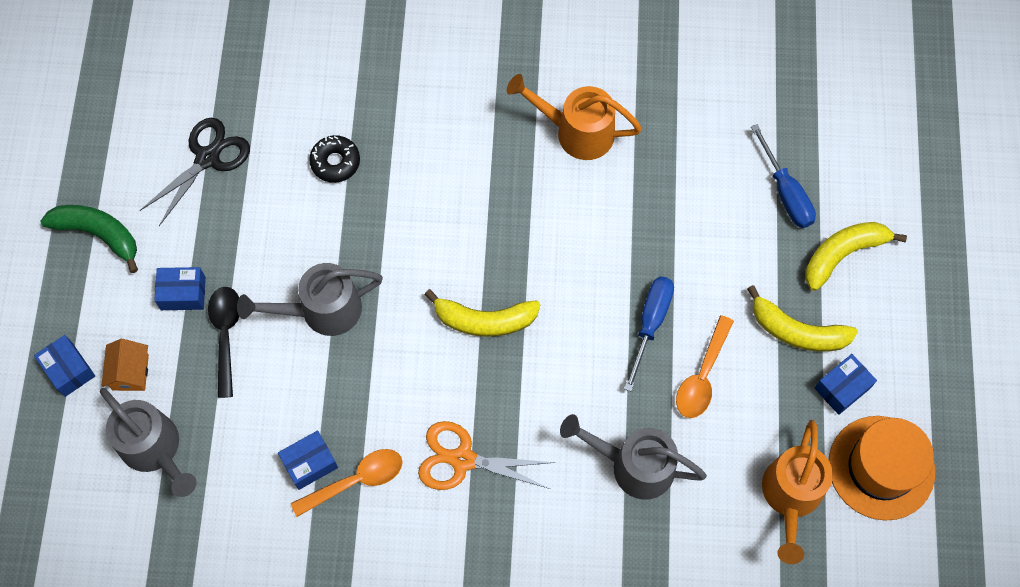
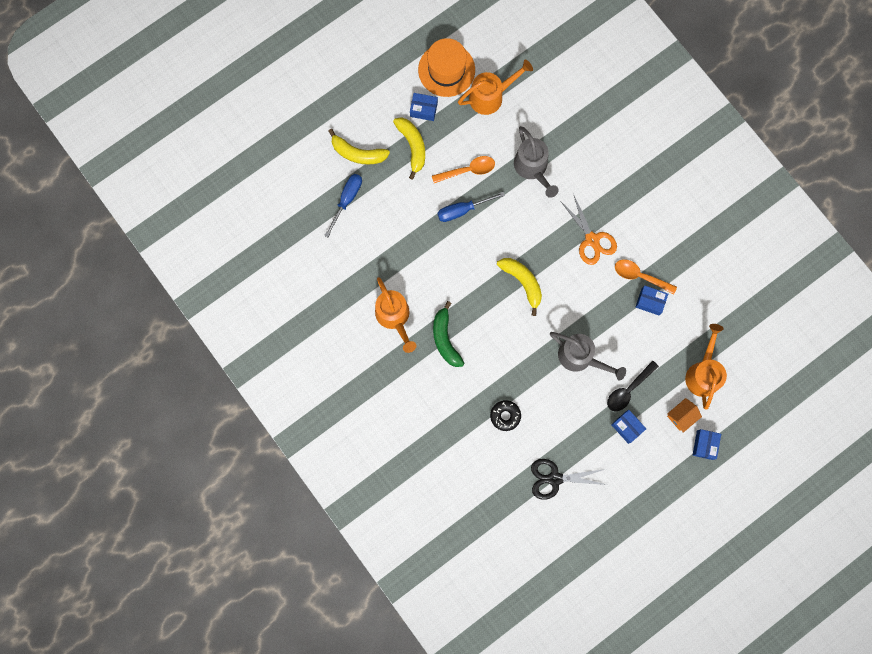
camera: 130 degrees left, 10 degrees up
green banana [41,205,138,273] -> green banana moved to [433,301,464,367]
grey watering can [100,388,197,497] -> orange watering can [685,324,727,410]

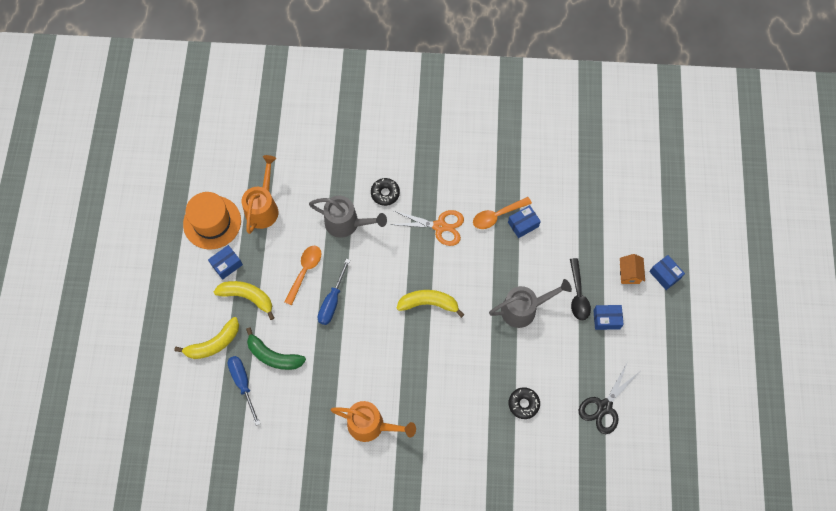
camera: 50 degrees left, 10 degrees down
green banana [433,301,464,367] -> green banana moved to [246,327,306,370]
orange watering can [685,324,727,410] -> none
none -> black donut [371,178,400,206]

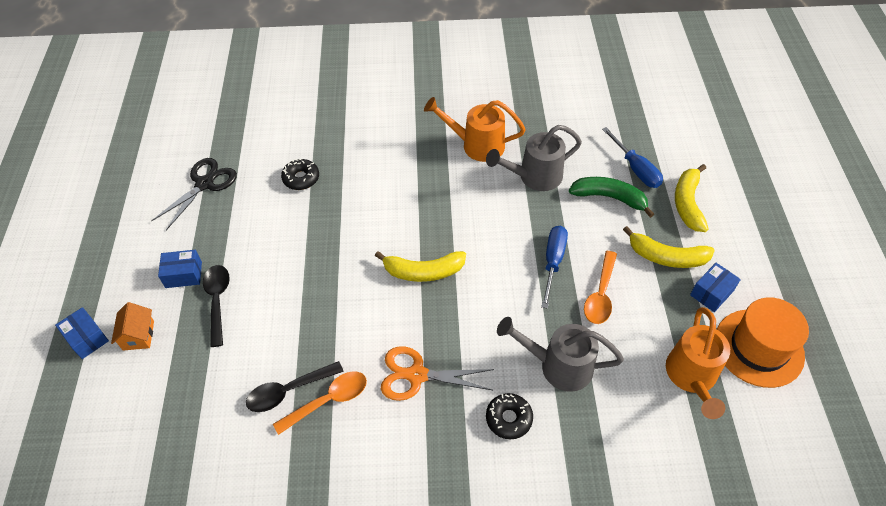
camera: 175 degrees right, 15 degrees down
yellow banana [174,317,239,359] -> yellow banana turned 45 degrees counterclockwise [675,164,709,232]
grey watering can [489,279,572,328] -> grey watering can moved to [486,125,582,191]
blue box [508,205,541,238] -> black spoon [246,361,344,412]

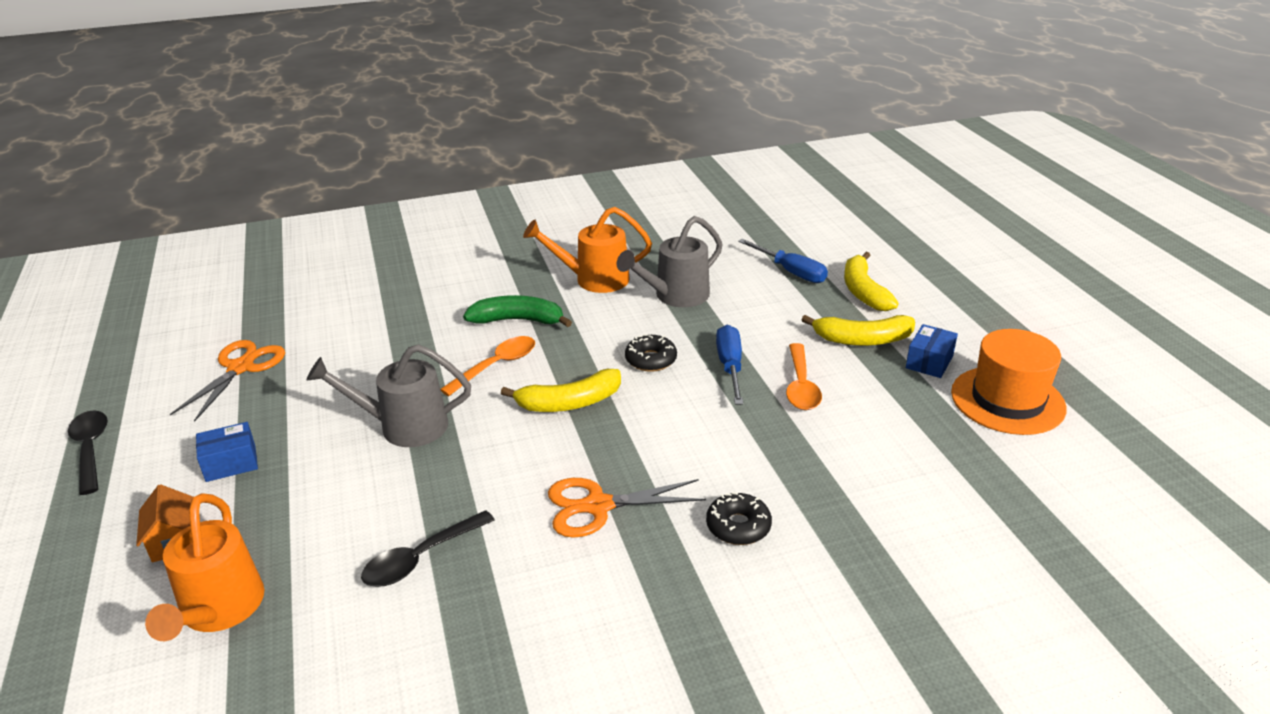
camera: 15 degrees left, 20 degrees down
blue box [55,307,109,359] -> none
black scissors [151,158,237,230] -> orange scissors [170,340,285,422]
black spoon [203,265,230,347] -> black spoon moved to [68,410,108,495]
orange spoon [273,371,367,435] -> orange spoon moved to [440,336,535,396]
black donut [281,158,319,190] -> black donut moved to [625,334,677,372]
grey watering can [497,317,624,392] -> grey watering can moved to [306,344,471,447]
green banana [569,177,654,218] -> green banana moved to [463,295,572,327]
orange watering can [666,307,730,419] -> orange watering can moved to [145,493,264,641]

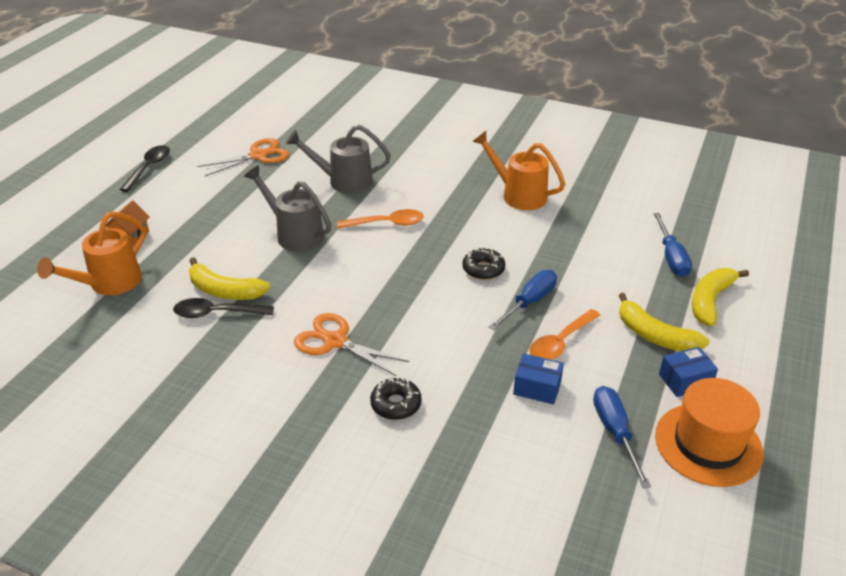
camera: 40 degrees right, 5 degrees up
blue box [196,422,258,482] -> blue box moved to [513,353,564,404]
green banana [463,295,572,327] -> none
yellow banana [501,369,621,412] -> yellow banana moved to [189,257,270,300]
grey watering can [617,216,723,307] -> grey watering can moved to [286,125,391,194]
none -> blue screwdriver [593,386,651,488]

